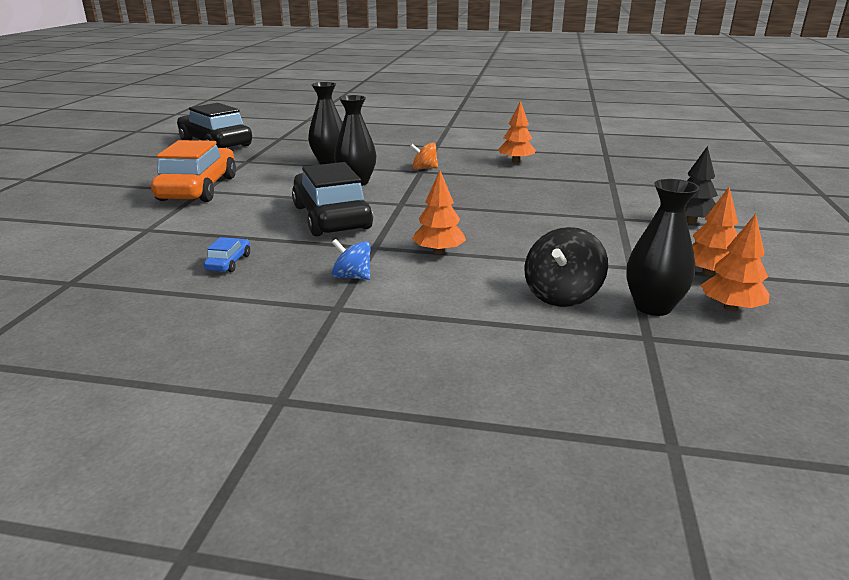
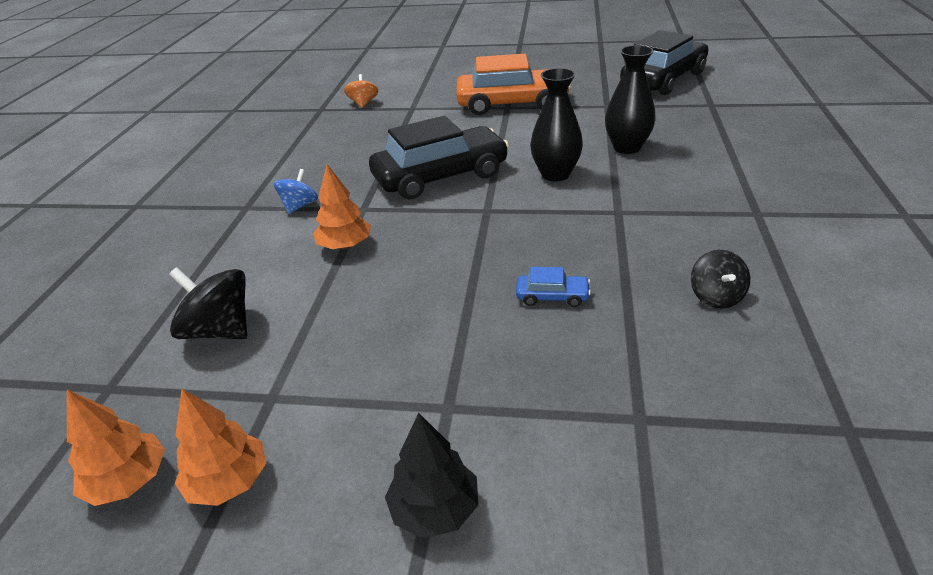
camera: 90 degrees right, 10 degrees up
blue car [204,237,250,272] -> blue car moved to [516,267,591,307]
orange spinning top [410,142,438,170] -> orange spinning top moved to [344,74,378,108]
orange tree [498,101,536,163] -> black spinning top [691,250,750,309]
black vase [626,179,700,316] -> none

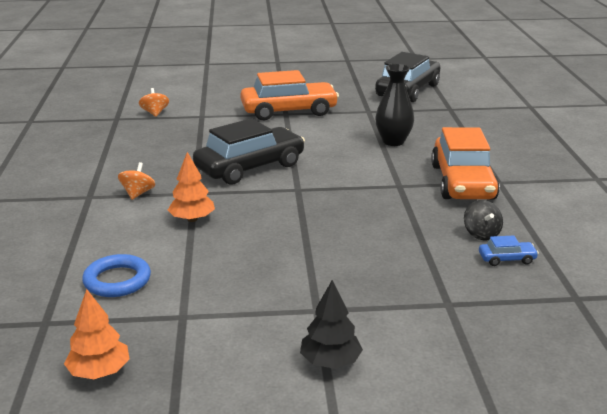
camera: 15 degrees left, 10 degrees down
black spinning top [169,267,247,339] -> blue ring [82,254,151,297]
orange tree [175,389,266,506] -> none
blue spinning top [274,169,318,214] -> orange spinning top [118,162,155,200]
blue car [516,267,591,307] -> blue car moved to [479,235,539,266]
black vase [530,68,583,181] -> none
none -> orange car [431,127,500,200]

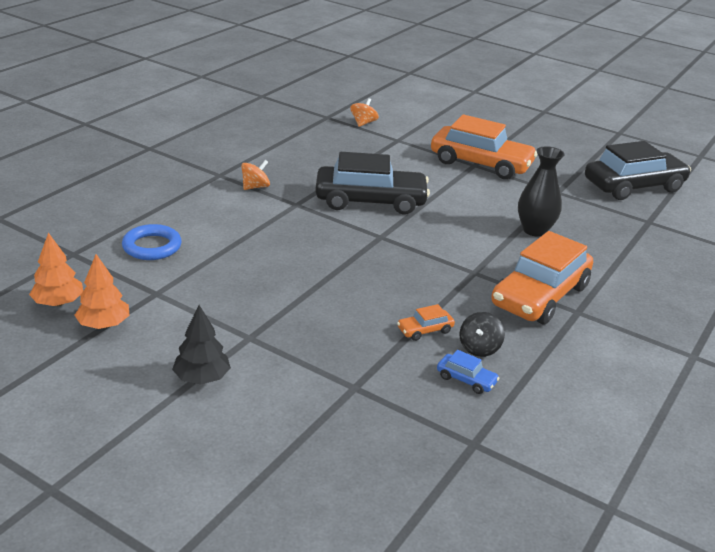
camera: 35 degrees right, 5 degrees up
orange tree [168,152,215,222] -> orange tree moved to [75,254,130,329]
none -> orange car [397,304,455,341]

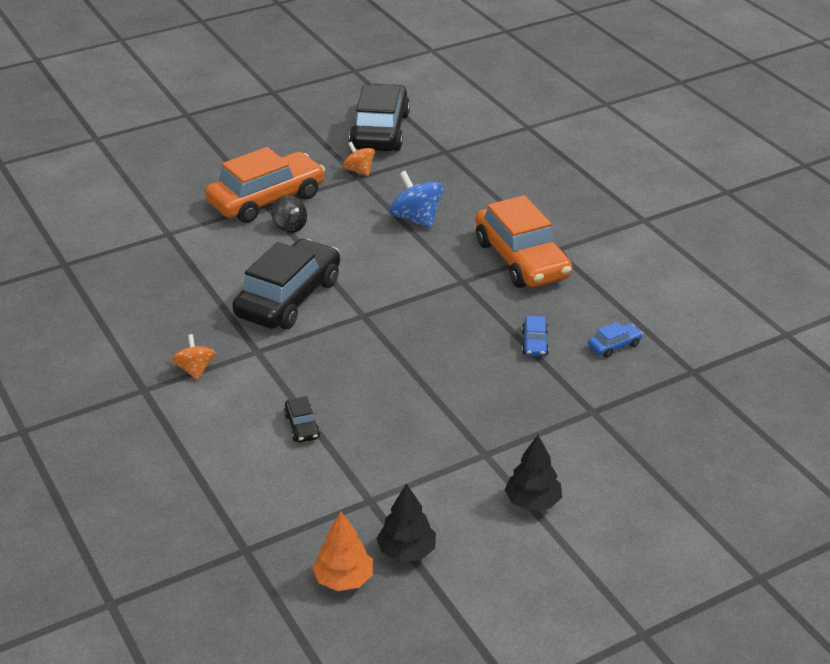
camera: 60 degrees left, 5 degrees up
orange tree [75,254,130,329] -> black tree [376,483,436,562]
blue ring [122,224,182,260] -> none
orange spinning top [350,98,379,127] -> orange spinning top moved to [343,142,375,176]
orange car [397,304,455,341] -> blue car [522,316,549,356]
black spinning top [460,312,505,357] -> black spinning top moved to [271,195,307,233]
black vase [518,146,565,237] -> blue spinning top [389,171,443,228]
none -> black car [284,396,320,443]

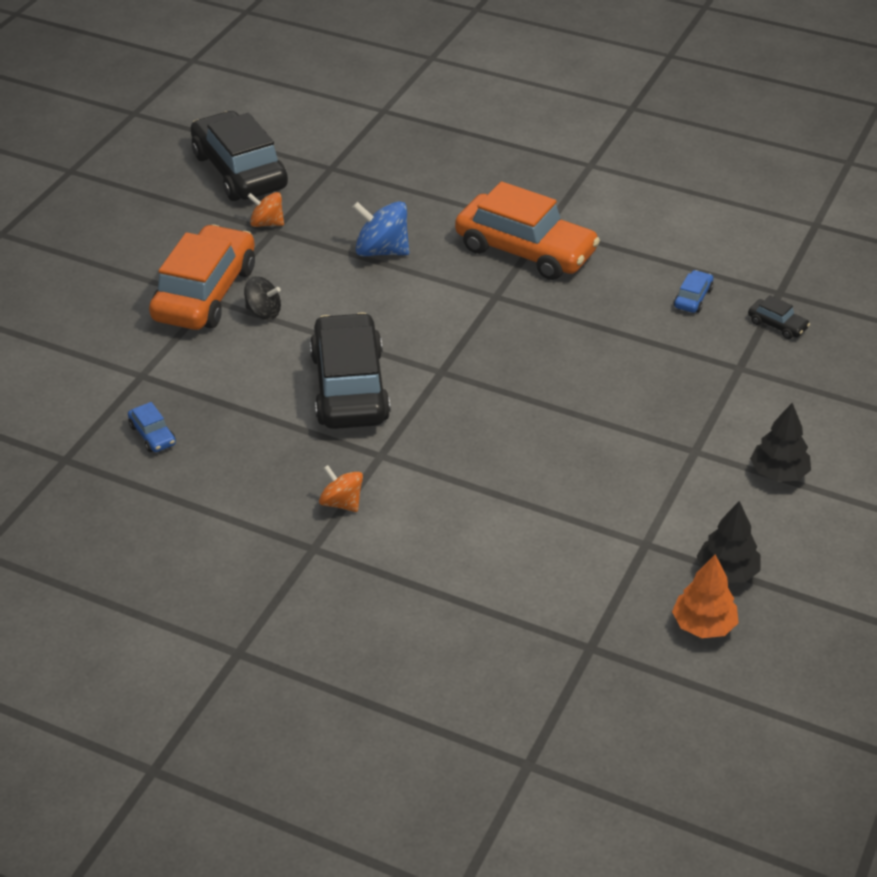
camera: 35 degrees left, 5 degrees up
black car [284,396,320,443] -> black car moved to [748,295,810,339]
blue car [522,316,549,356] -> blue car moved to [128,402,176,452]

